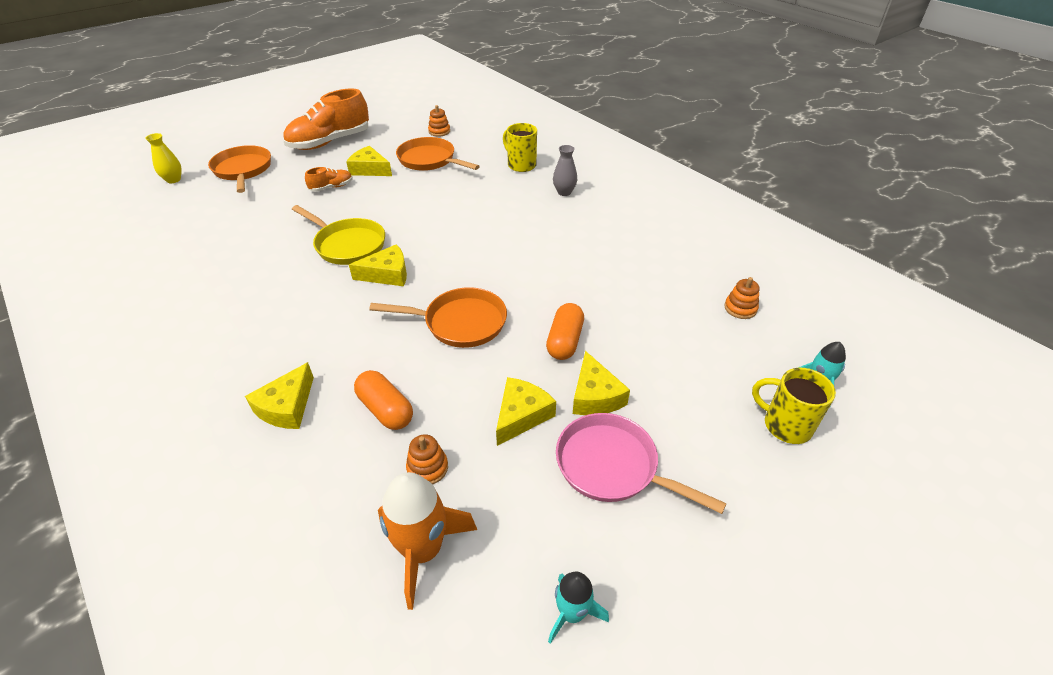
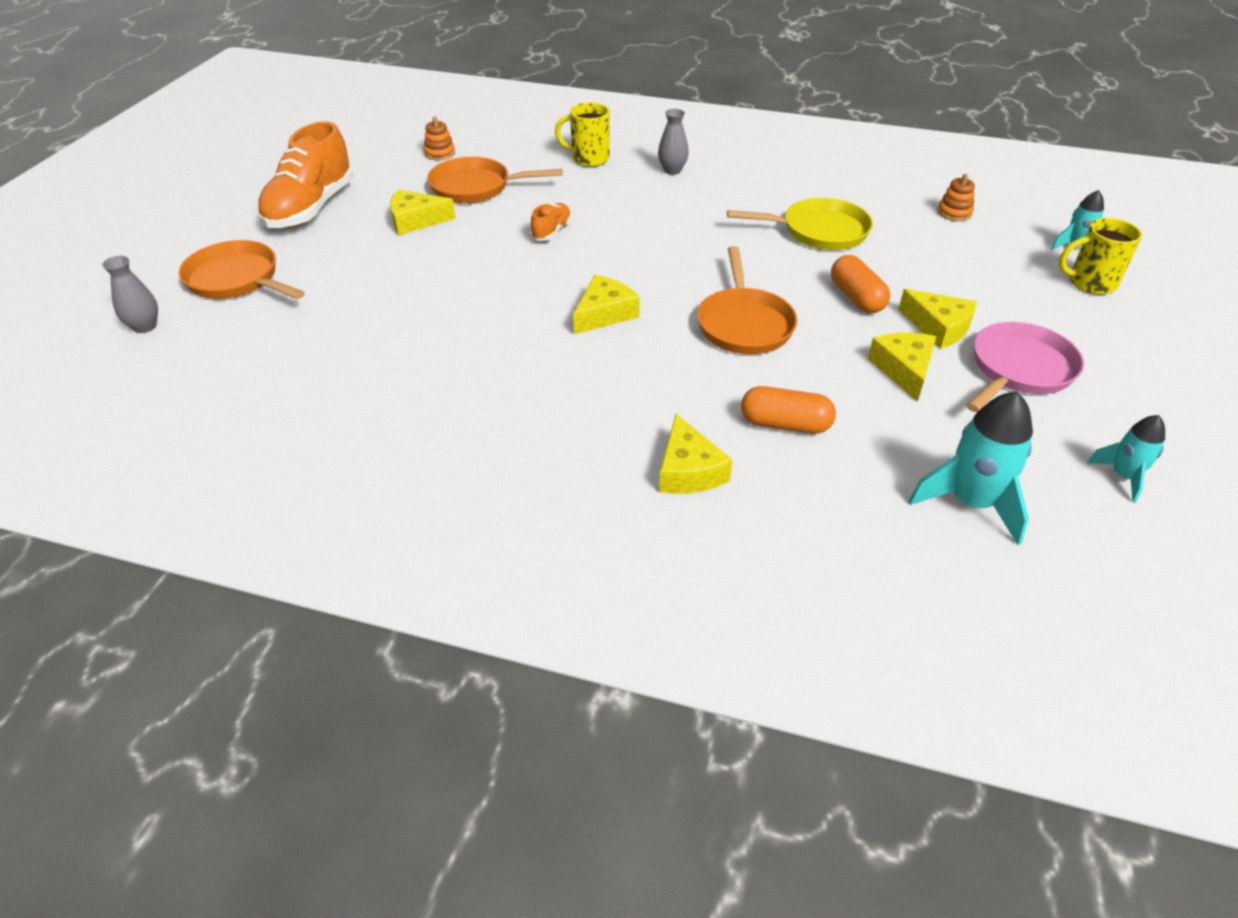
camera: 35 degrees left, 0 degrees up
yellow vase [145,133,182,183] -> grey vase [102,256,158,333]
yellow pan [292,205,385,265] -> yellow pan moved to [727,198,873,250]
orange shoe [305,167,352,192] -> orange shoe moved to [530,203,572,241]
orange pan [369,287,507,348] -> orange pan turned 120 degrees clockwise [697,246,798,354]
orange rocket [378,472,477,610] -> turquoise rocket [909,391,1033,545]
orange stacking toy [406,434,448,484] -> none
pink pan [556,413,727,514] -> pink pan turned 135 degrees clockwise [966,322,1084,412]

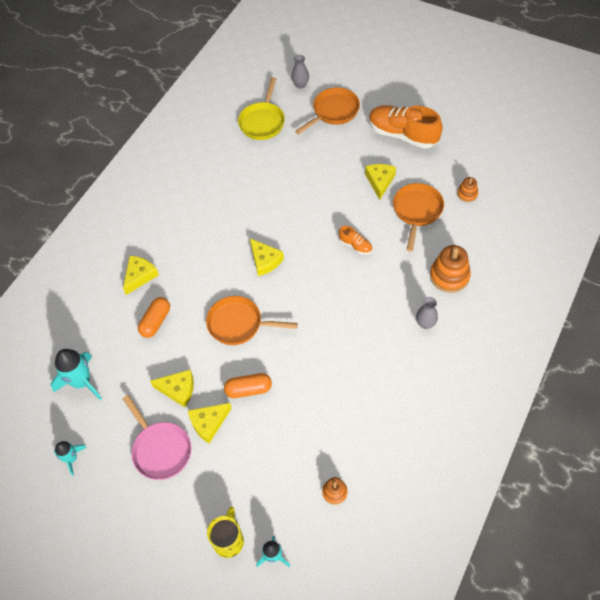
camera: 105 degrees right, 15 degrees up
yellow mug [555,102,610,167] -> orange stacking toy [430,245,471,293]
yellow cheese [659,414,732,494] -> yellow cheese turned 120 degrees clockwise [123,256,159,295]
yellow pan [727,198,873,250] -> yellow pan moved to [238,77,285,140]

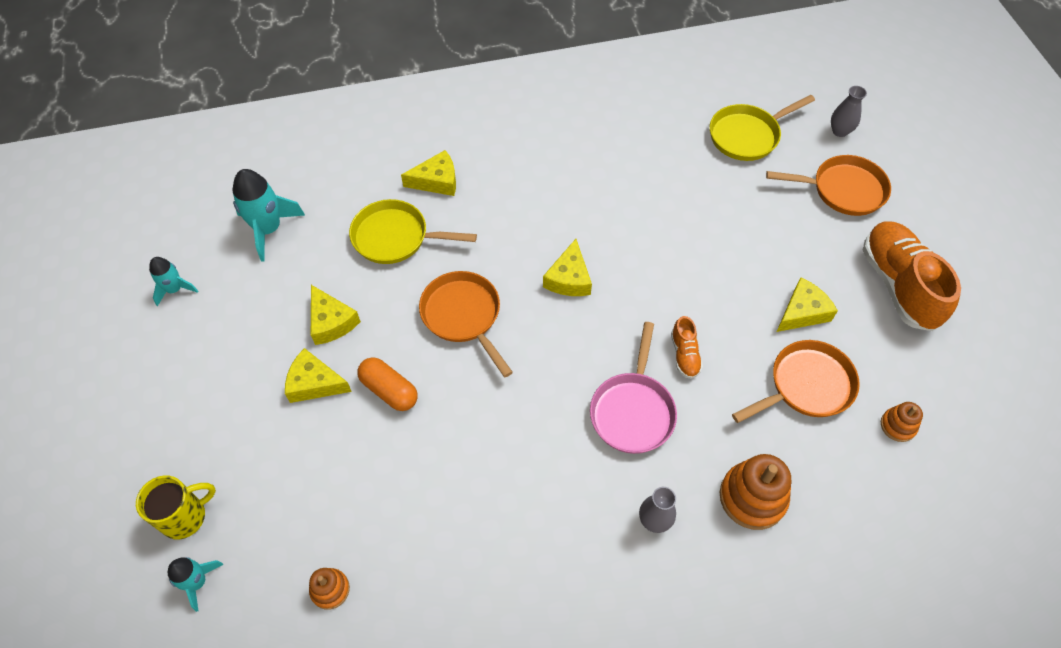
camera: 45 degrees right, 0 degrees up
pink pan [123,395,191,480] -> pink pan moved to [590,322,677,454]
orange capsule [138,297,170,338] -> yellow pan [349,199,477,264]

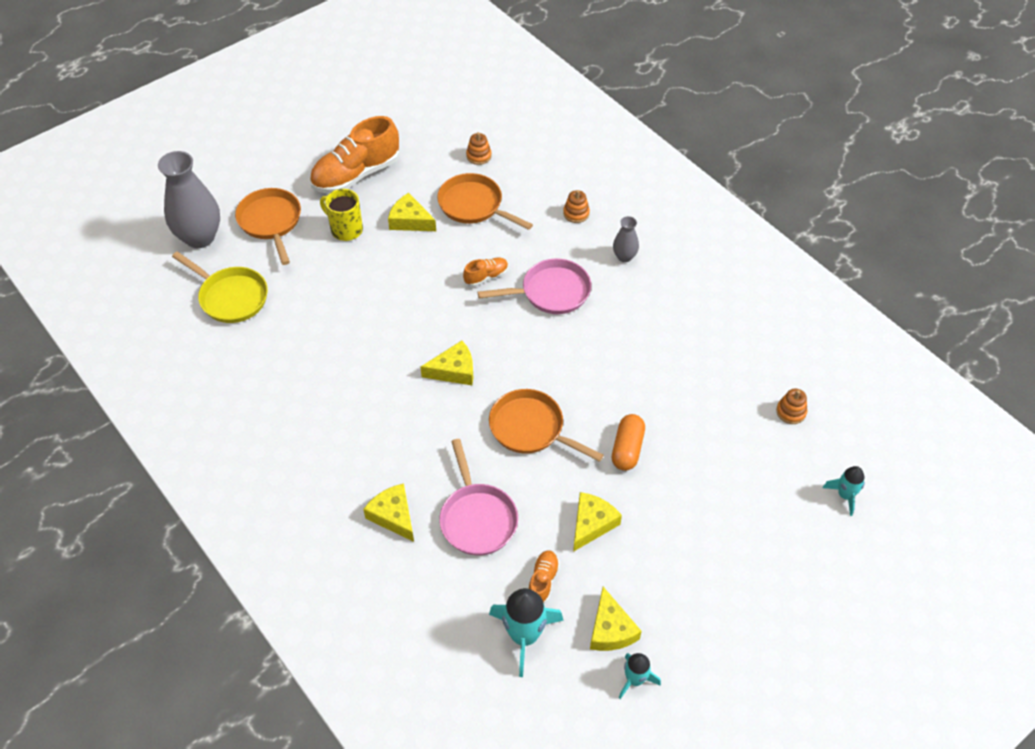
camera: 115 degrees left, 5 degrees down
yellow mug [136,475,216,540] -> yellow mug moved to [320,189,363,241]
yellow cheese [285,348,352,403] -> yellow cheese moved to [590,587,642,651]
yellow pan [349,199,477,264] -> pink pan [439,439,518,555]
orange pan [419,271,513,377] -> orange pan turned 90 degrees clockwise [489,389,604,462]
orange stacking toy [720,454,791,530] -> orange stacking toy [563,190,590,223], size x0.55
grey vase [831,86,867,137] -> grey vase [158,151,220,248], size x2.05
none -> orange shoe [529,551,560,603]

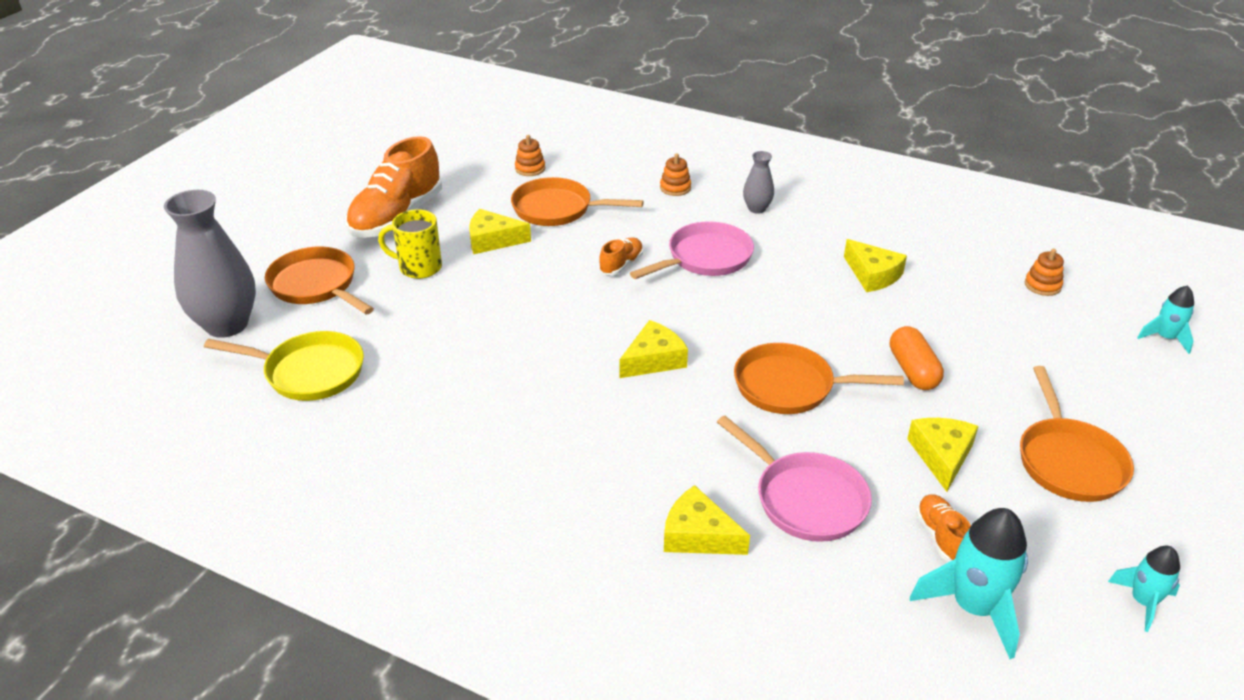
camera: 25 degrees left, 15 degrees down
yellow cheese [590,587,642,651] -> yellow cheese moved to [844,239,907,292]
none -> orange pan [1020,366,1134,502]

